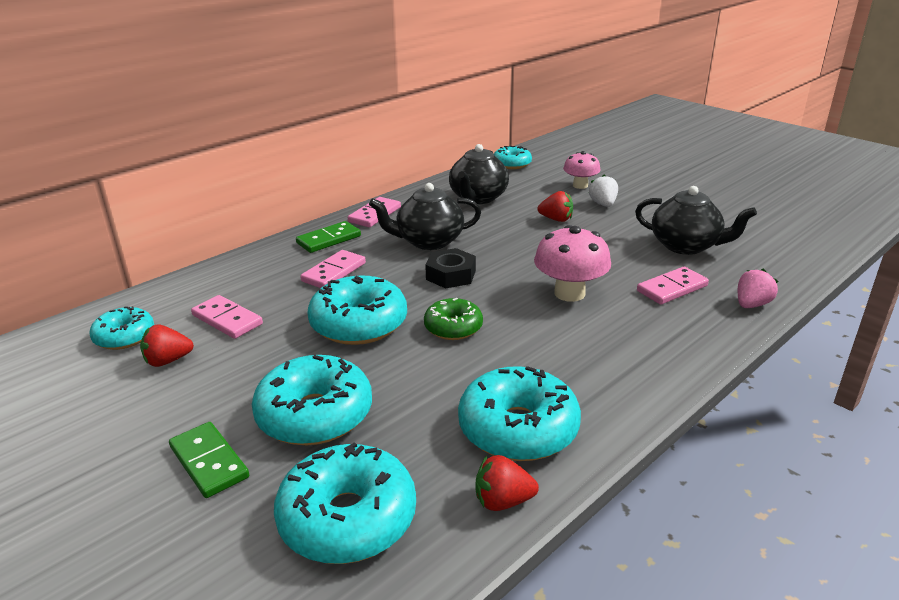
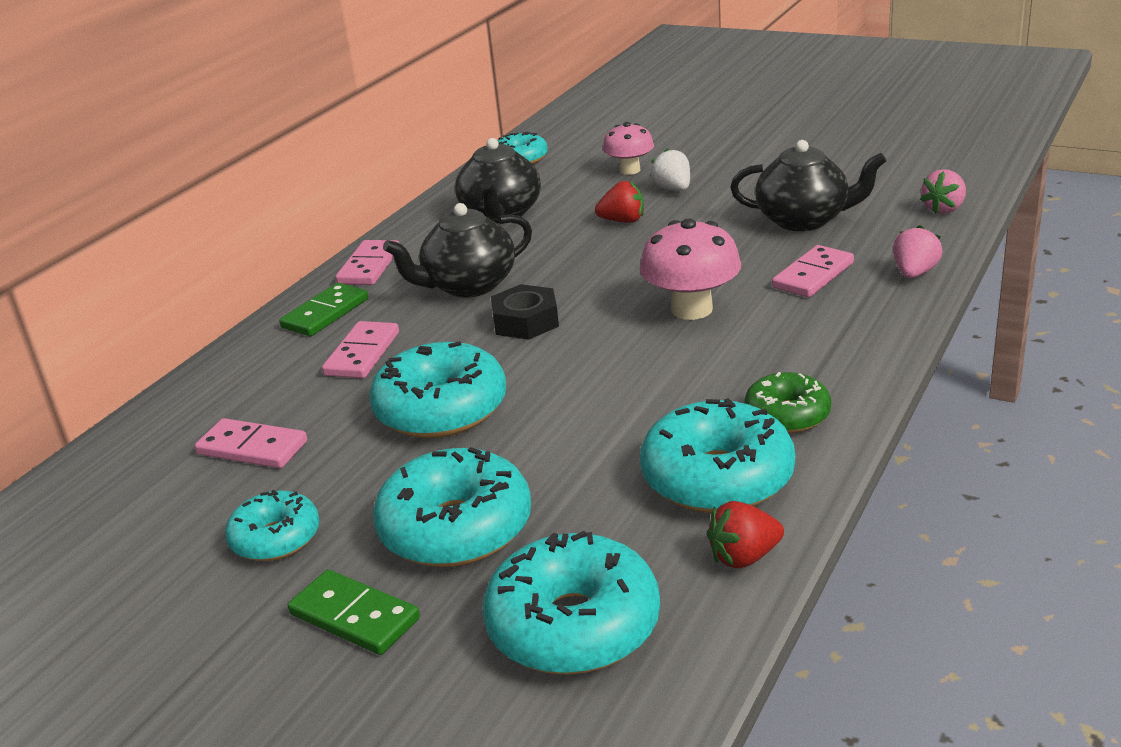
camera: 15 degrees left, 0 degrees up
turquoise donut [90,306,154,350] -> turquoise donut moved to [225,490,320,561]
red strawberry [140,325,194,367] -> none
green donut [424,298,483,340] -> green donut moved to [744,372,831,433]
none -> pink strawberry [920,169,966,214]

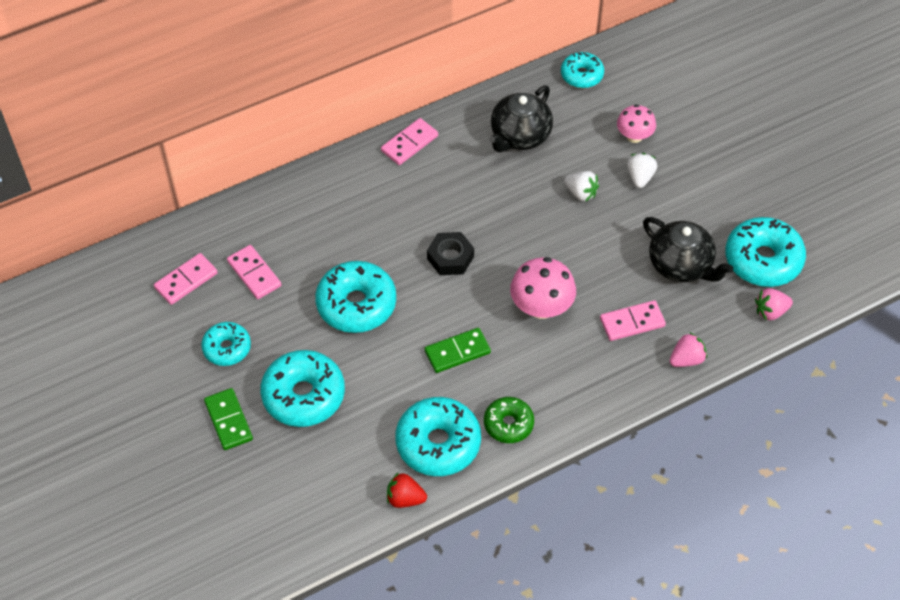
camera: 30 degrees right, 25 degrees up
green domino [279,283,368,336] -> green domino moved to [425,328,491,373]
pink domino [322,321,399,378] -> pink domino moved to [154,253,218,305]
black teapot [383,203,532,298] -> none
turquoise donut [483,531,660,675] -> turquoise donut moved to [725,217,806,287]
red strawberry [595,181,644,223] -> white strawberry [564,171,599,202]

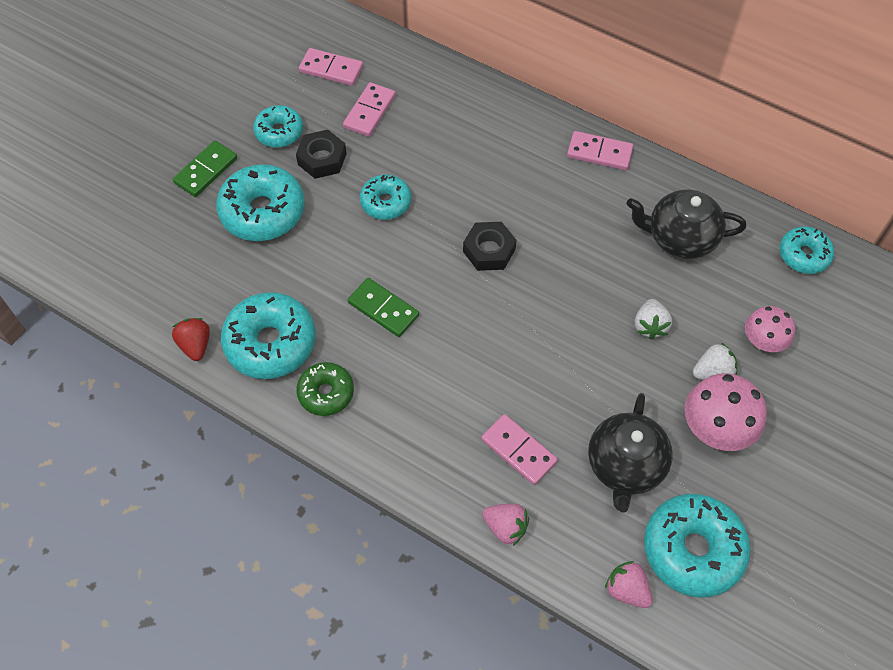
camera: 60 degrees right, 5 degrees up
turquoise donut [315,261,396,333] -> turquoise donut [360,174,411,220], size x0.60
pink mushroom [510,257,576,319] -> pink mushroom moved to [685,373,767,451]
none -> black nut [296,130,347,179]

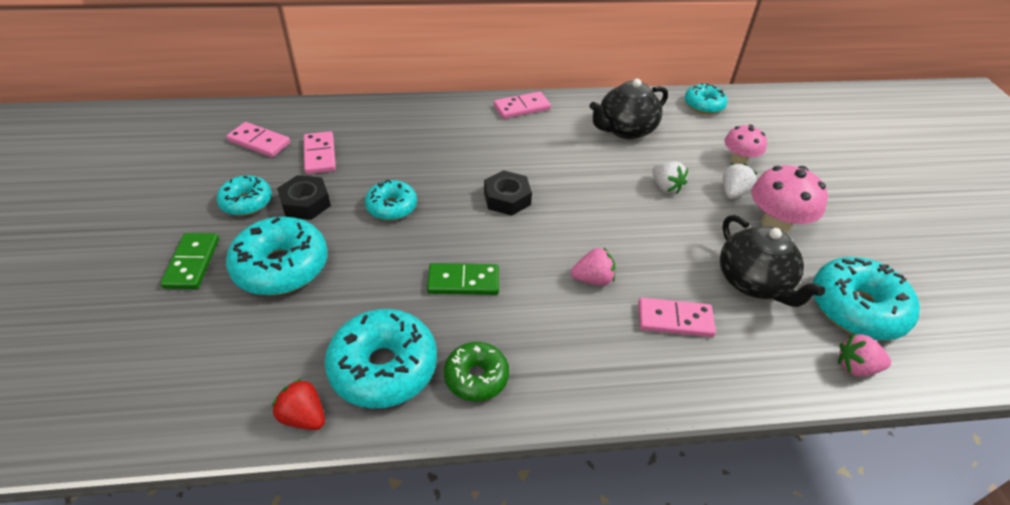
camera: 40 degrees left, 15 degrees down
pink domino [299,48,363,86] -> pink domino turned 45 degrees clockwise [226,122,290,157]
pink strawberry [482,504,529,546] -> pink strawberry moved to [571,248,616,285]

